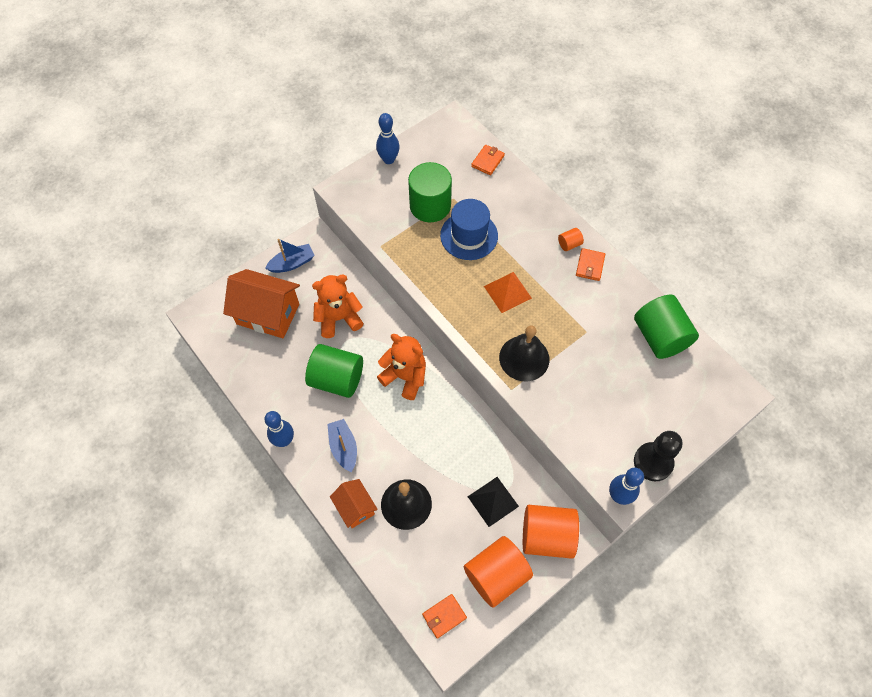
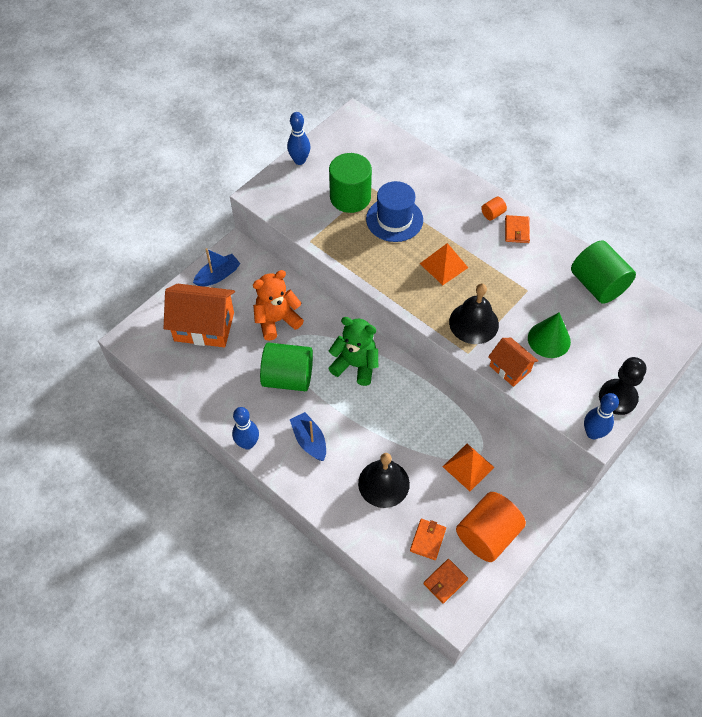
camera: 10 degrees left, 5 degrees down
orange house [330,479,378,528] -> orange house moved to [488,338,538,387]
orange teddy bear [377,334,426,400] -> green teddy bear [328,317,378,386]
black pyramid [467,477,519,527] -> orange pyramid [442,444,495,491]
orange wallet [471,145,505,175] -> orange wallet moved to [410,519,446,560]
orange cylinder [523,505,579,559] -> none
none -> green cone [528,312,571,358]

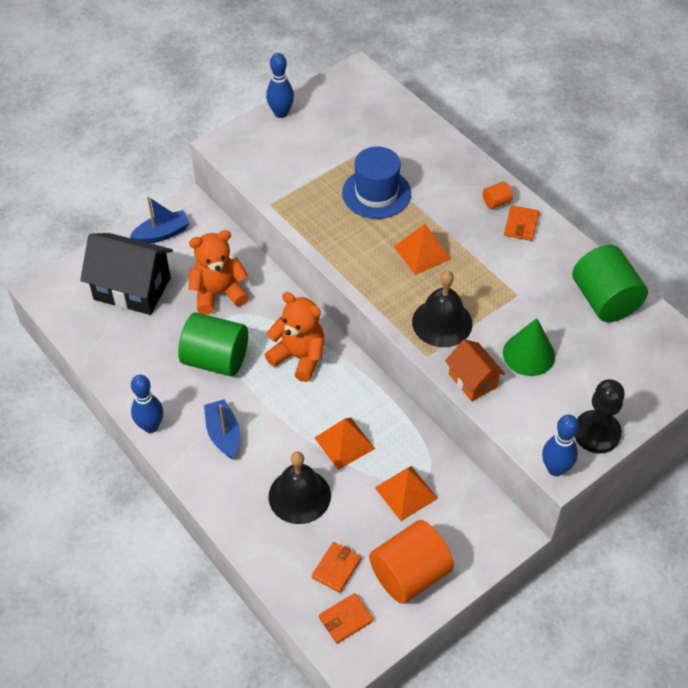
camera: 10 degrees right, 5 degrees down
orange house [164,284,235,347] -> black house [80,233,173,315]
green teddy bear [328,317,378,386] -> orange teddy bear [265,292,324,382]
green cylinder [329,153,372,213] -> none
none -> orange pyramid [314,418,375,470]

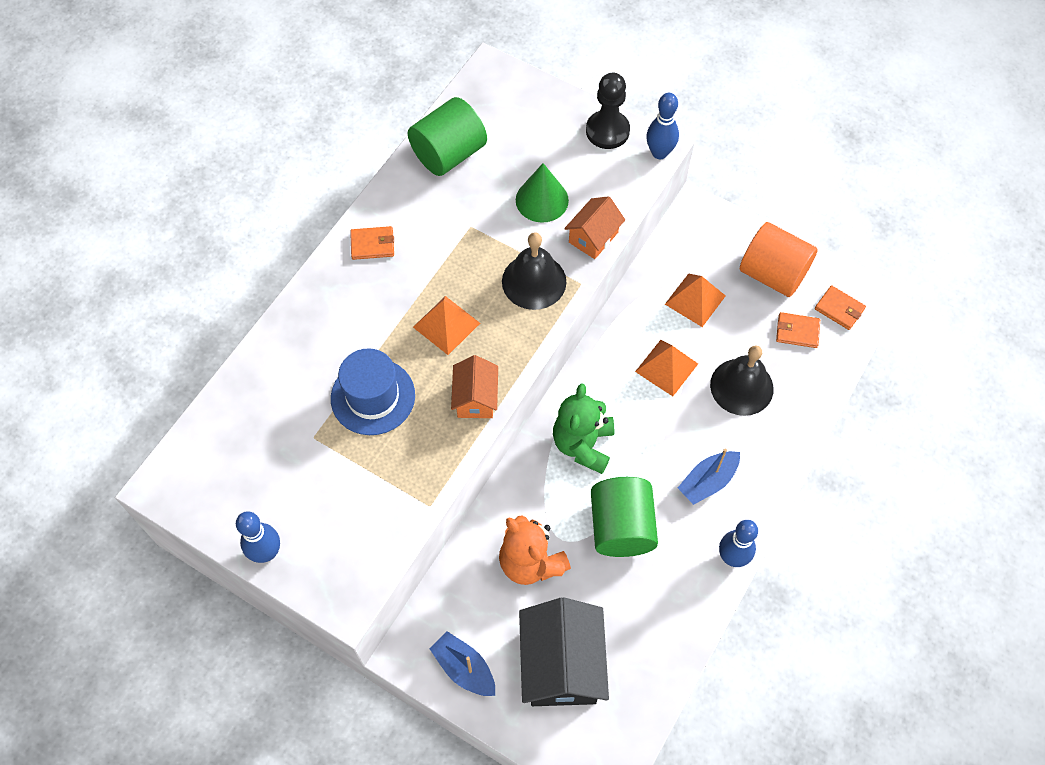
camera: 110 degrees left, 10 degrees up
orange teddy bear [265,292,324,382] -> green teddy bear [553,383,614,474]
orange cylinder [483,181,513,209] -> none
none -> orange house [451,355,498,418]

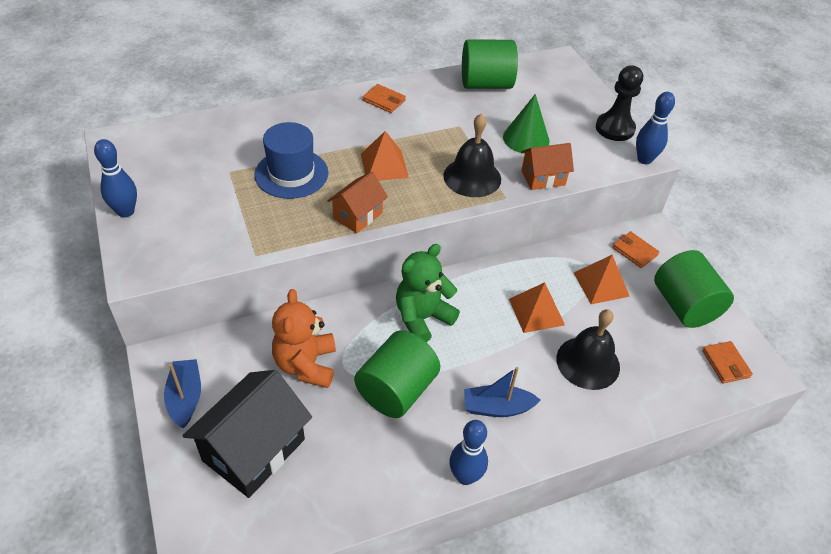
camera: 35 degrees right, 15 degrees down
orange cylinder [740,222,818,297] -> green cylinder [654,250,734,328]
orange wallet [776,312,820,348] -> orange wallet moved to [612,231,659,268]

